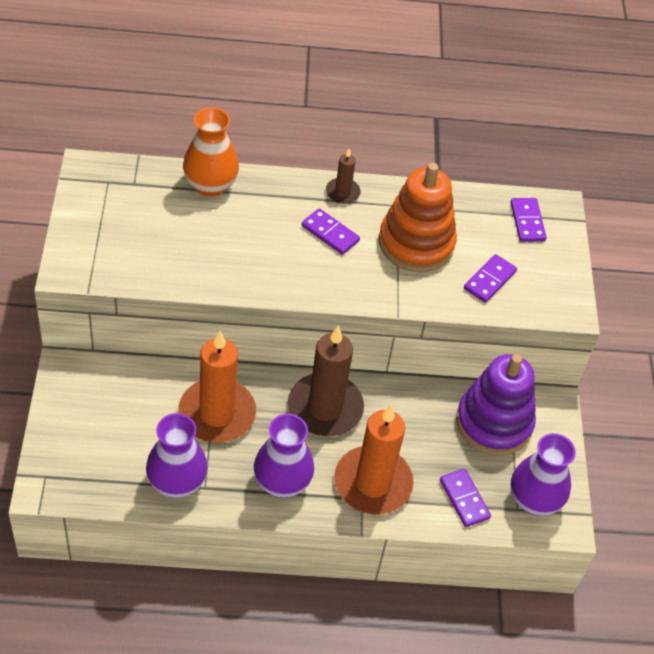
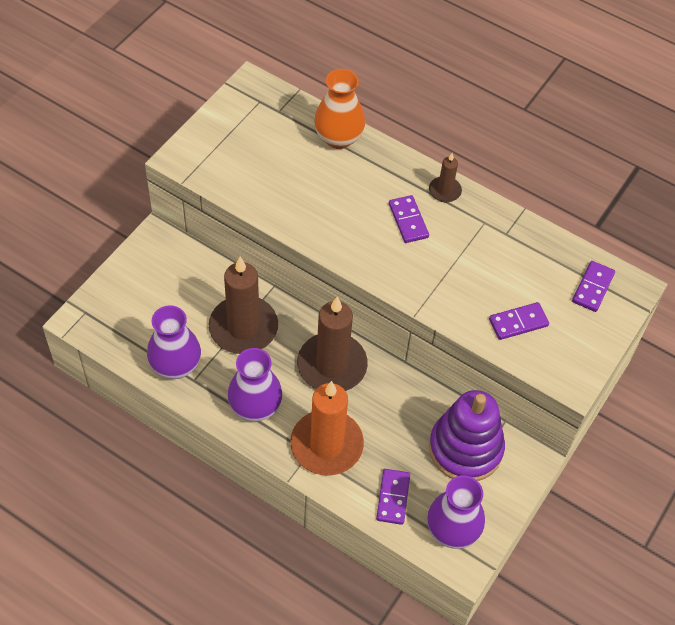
camera: 35 degrees right, 5 degrees up
orange candle [178,331,256,443] -> brown candle [209,257,278,354]
orange stacking toy [379,163,457,272] -> none

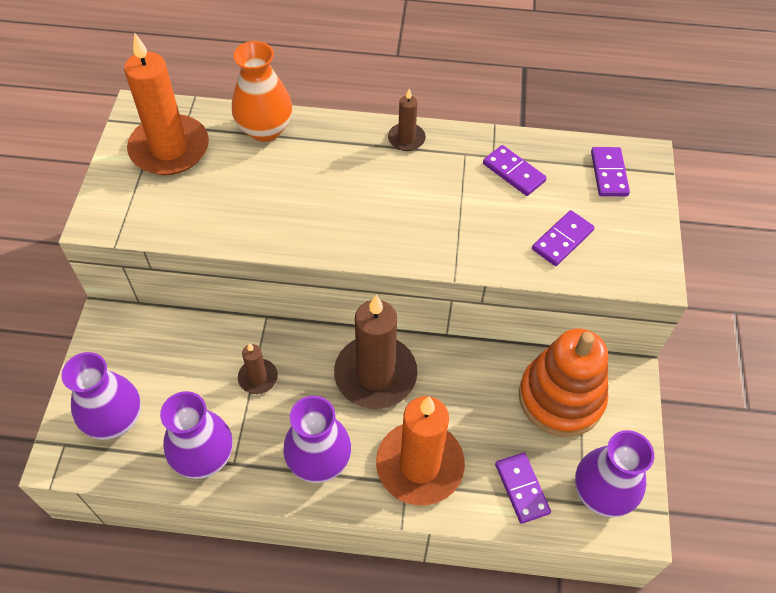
camera: 25 degrees left, 0 degrees up
brown candle [209,257,278,354] -> brown candle [238,343,278,394], size x0.48
purple domino [389,195,429,243] -> purple domino moved to [483,145,547,196]
purple stacking toy [429,390,505,481] -> orange stacking toy [519,328,608,437]
none -> purple vase [61,352,141,440]
none -> orange candle [124,33,209,175]

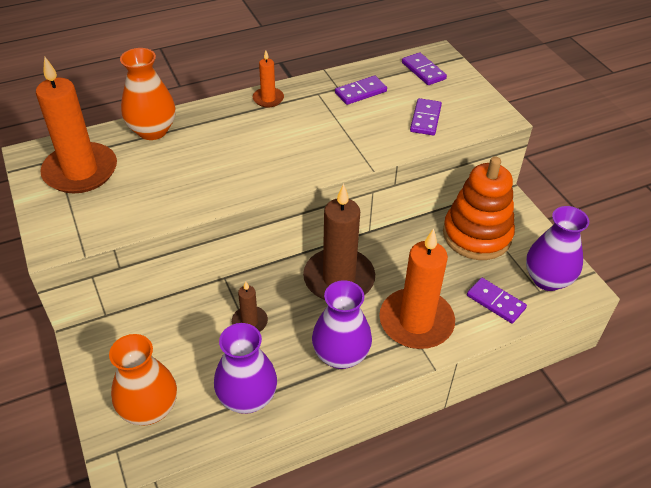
camera: 30 degrees left, 10 degrees down
purple vase [61,352,141,440] -> orange vase [109,334,177,426]
brown candle [388,89,426,151] -> orange candle [253,51,284,108]
purple domino [483,145,547,196] -> purple domino turned 45 degrees counterclockwise [335,76,387,105]

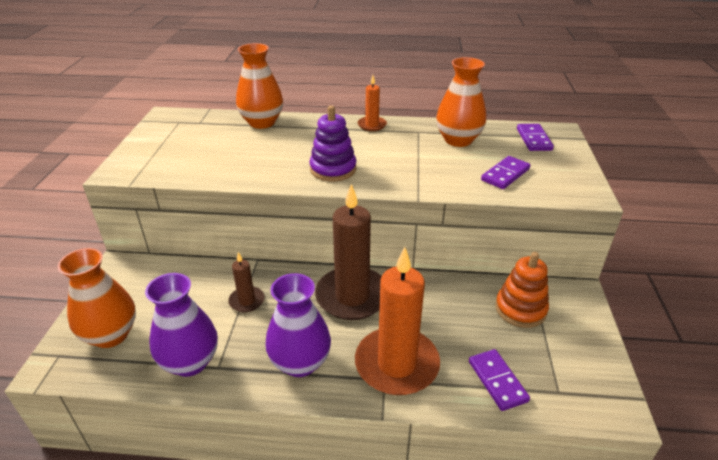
camera: 30 degrees right, 10 degrees down
orange candle [36,56,117,193] -> none
purple domino [335,76,387,105] -> orange vase [436,57,486,147]
orange stacking toy [443,157,515,260] -> orange stacking toy [495,252,549,328], size x0.65
purple vase [526,206,589,291] -> none
none -> purple stacking toy [309,106,357,182]

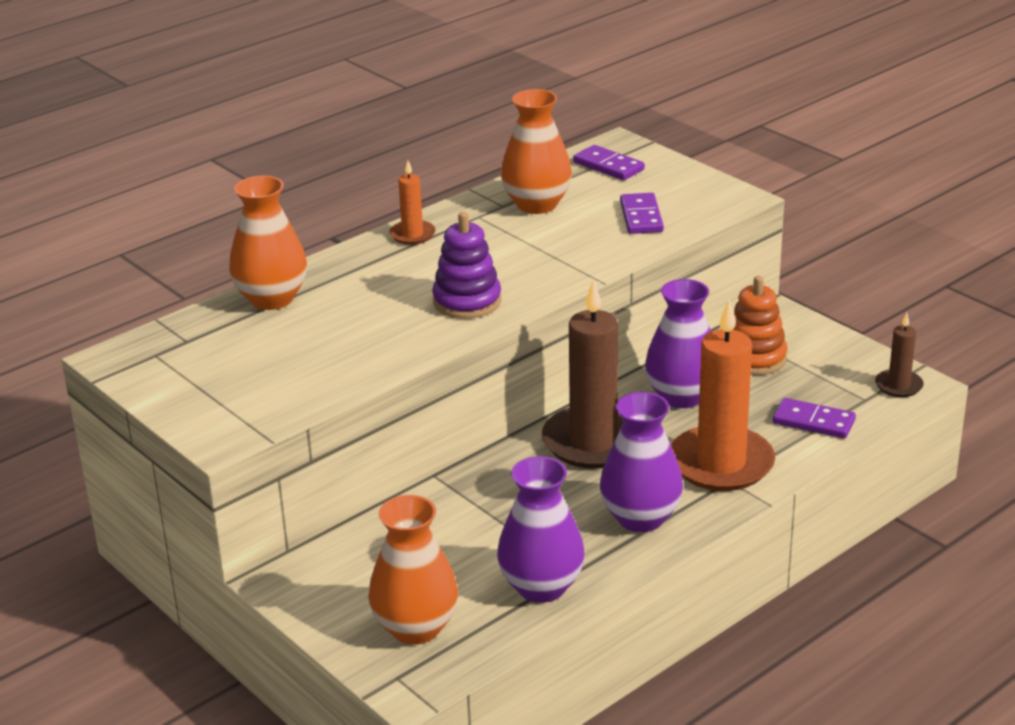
camera: 45 degrees left, 5 degrees down
brown candle [228,252,265,312] -> brown candle moved to [875,313,924,397]
none -> purple vase [645,279,711,408]

